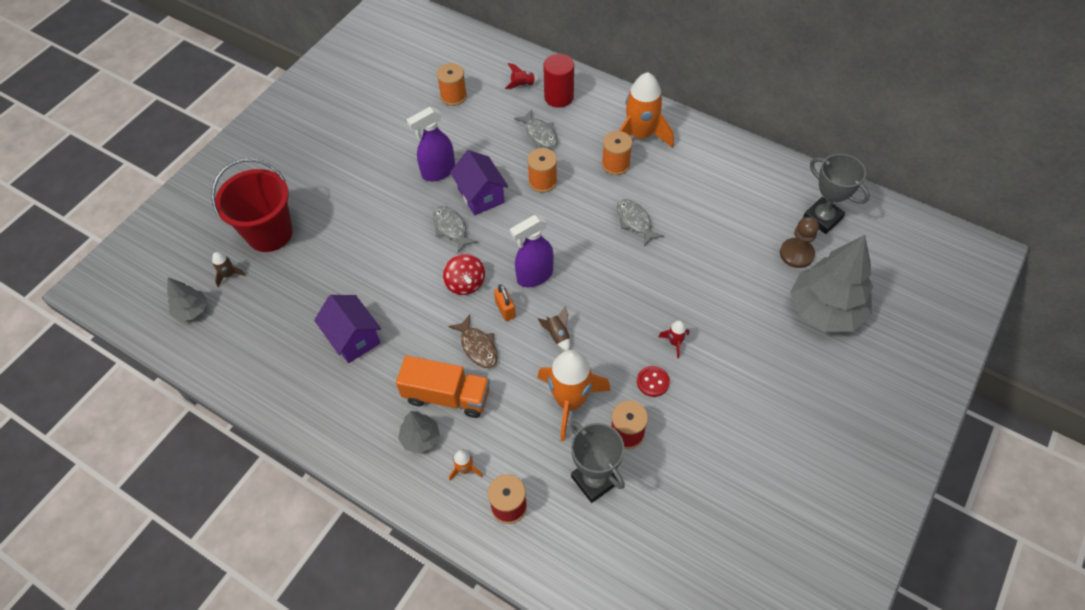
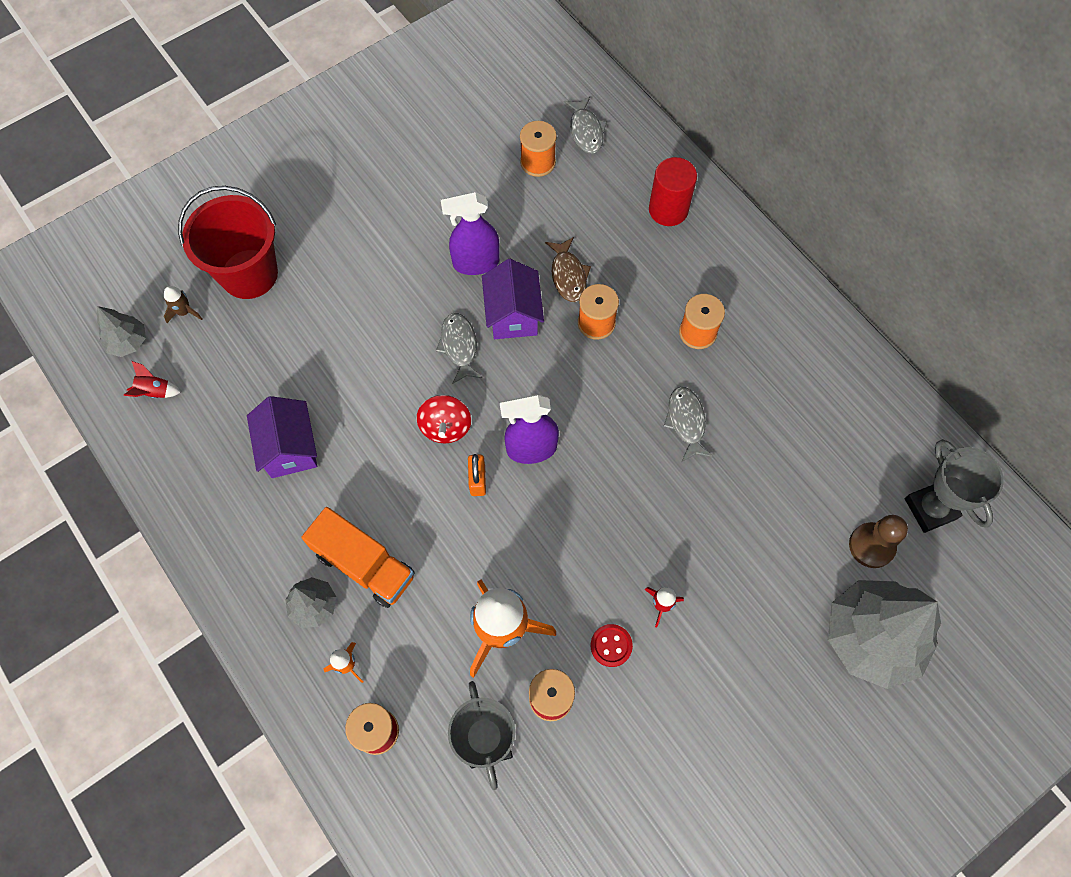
camera: 20 degrees right, 10 degrees up
brown fish [448,315,498,368] -> brown fish moved to [545,237,591,302]
red rocket [505,63,540,89] -> red rocket moved to [124,361,181,398]
grey fish [514,109,558,148] -> grey fish moved to [564,96,607,153]
brown rocket [538,307,570,351] -> none
orange rocket [619,72,674,148] -> none

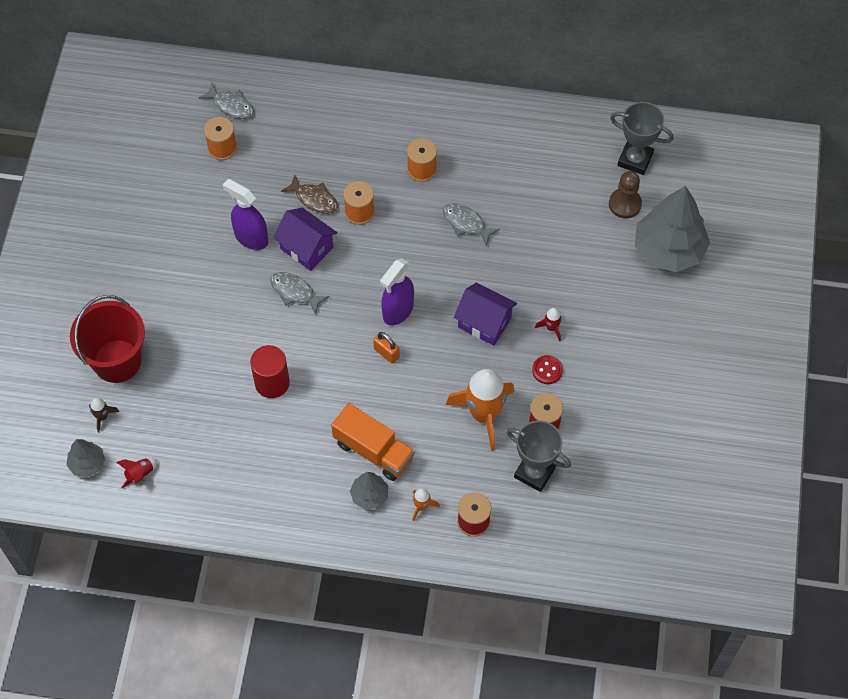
camera: 45 degrees left, 5 degrees down
purple house [247,396,317,478] -> purple house moved to [454,283,517,346]
orange truck [301,507,415,608] -> orange truck turned 45 degrees clockwise [331,403,415,481]
red spinning top [417,395,471,443] -> none
purple spray bottle [441,192,500,275] -> purple spray bottle turned 90 degrees clockwise [223,179,268,250]
red cylinder [649,157,697,226] -> red cylinder moved to [250,345,290,398]

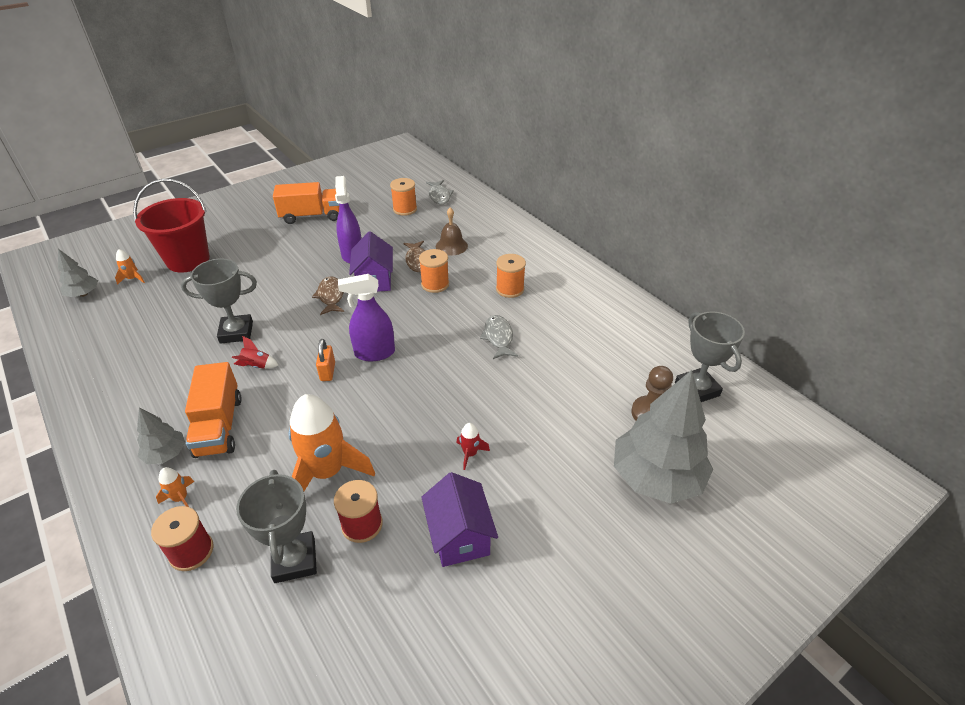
camera: 45 degrees right, 20 degrees down
brown rocket [89,398,119,433] -> orange rocket [115,249,145,285]
red rocket [116,458,157,488] -> red rocket moved to [232,336,279,369]
red cylinder [250,345,290,398] -> grey trophy [181,258,257,344]
grey fish [270,272,329,315] -> brown fish [312,277,344,315]
purple house [454,283,517,346] -> purple house moved to [421,472,498,567]
red button [532,355,563,384] -> none
none -> orange truck [273,182,339,224]
none -> brown bell [436,207,468,256]

